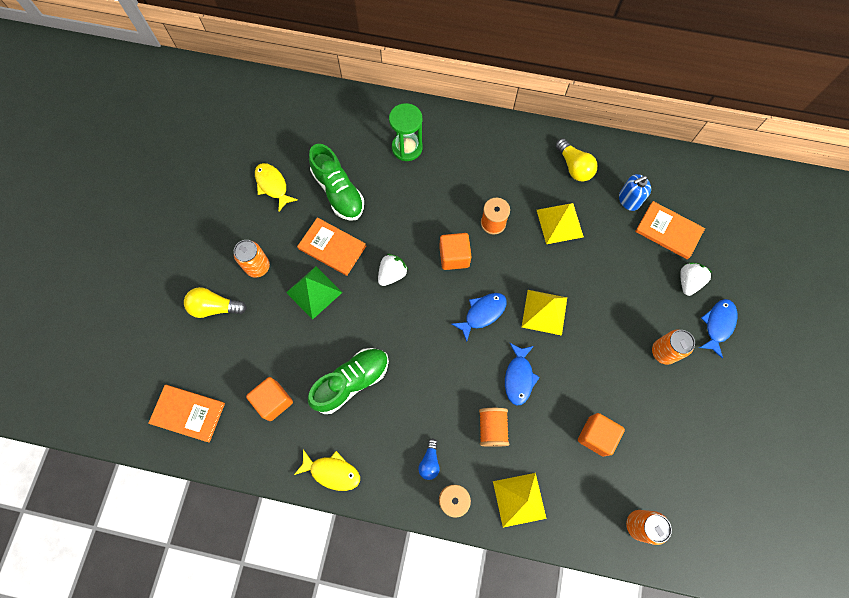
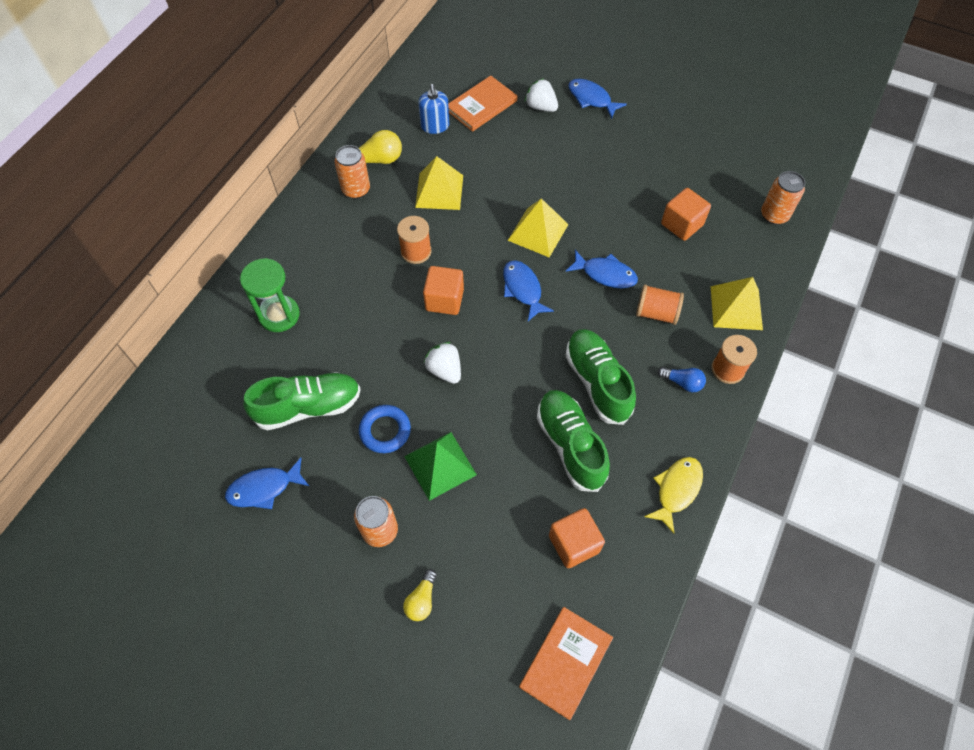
camera: 75 degrees left, 10 degrees down
yellow light bulb [184,287,247,318] -> yellow light bulb [403,569,437,621], size x0.64
yellow fish [255,163,298,212] -> blue fish [225,458,309,509]
orange book [297,217,366,276] -> blue ring [359,405,411,453]
orange can [652,329,695,365] -> orange can moved to [334,145,370,199]
none -> green shoe [565,329,636,425]

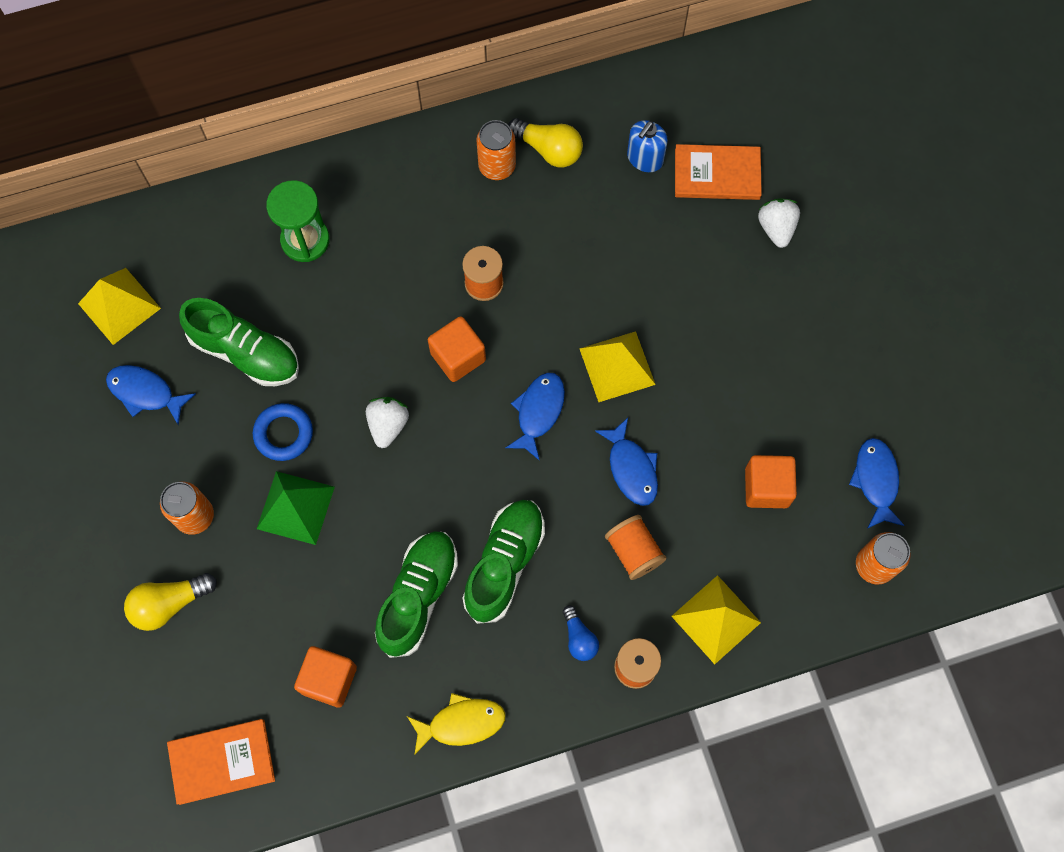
camera: 45 degrees right, 10 degrees up
yellow light bulb [403,569,437,621] -> yellow light bulb [124,573,217,631], size x1.56
yellow pyramid [415,156,463,210] -> yellow pyramid moved to [78,268,161,345]
blue fish [568,79,627,119] -> blue fish moved to [849,438,905,528]

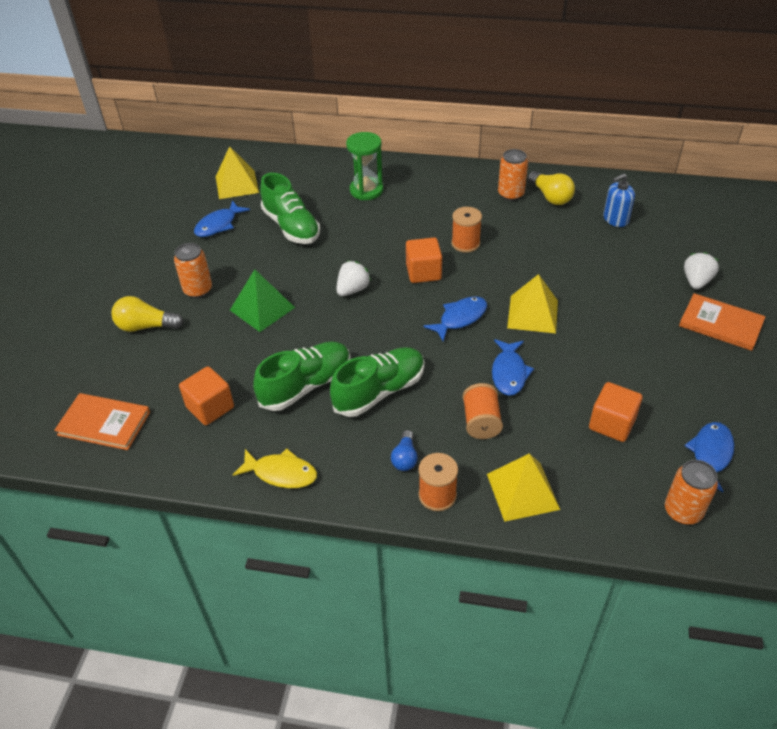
camera: 30 degrees right, 25 degrees down
blue fish [106,365,195,425] -> blue fish turned 105 degrees counterclockwise [194,200,250,237]
blue ring [253,403,313,461] -> none
orange book [675,144,762,200] -> orange book moved to [679,293,766,351]

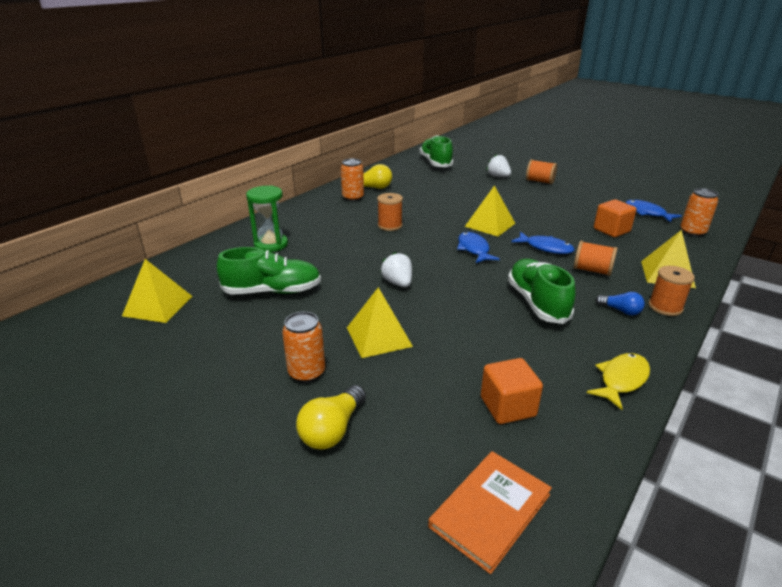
camera: 65 degrees left, 15 degrees down
blue fish [194,200,250,237] -> none
green pyramid [230,269,295,332] -> yellow pyramid [347,287,413,358]
green shoe [253,342,351,411] -> green shoe moved to [420,135,454,167]
orange cube [406,238,442,283] -> none
blue soap dispenser [603,173,635,227] -> none
orange book [679,293,766,351] -> orange spool [526,159,557,184]

